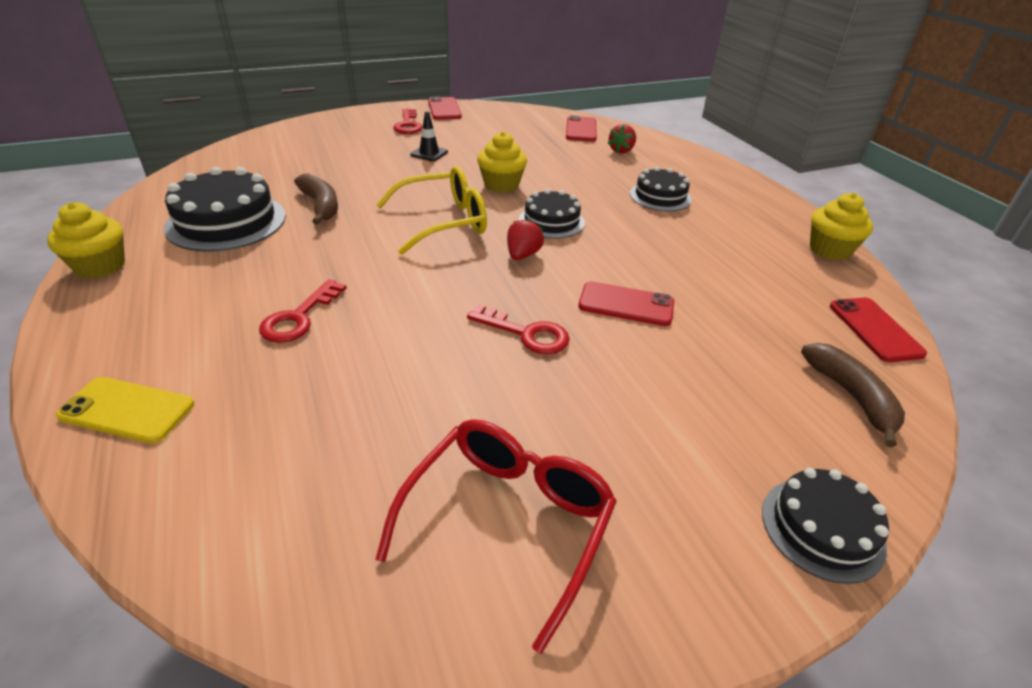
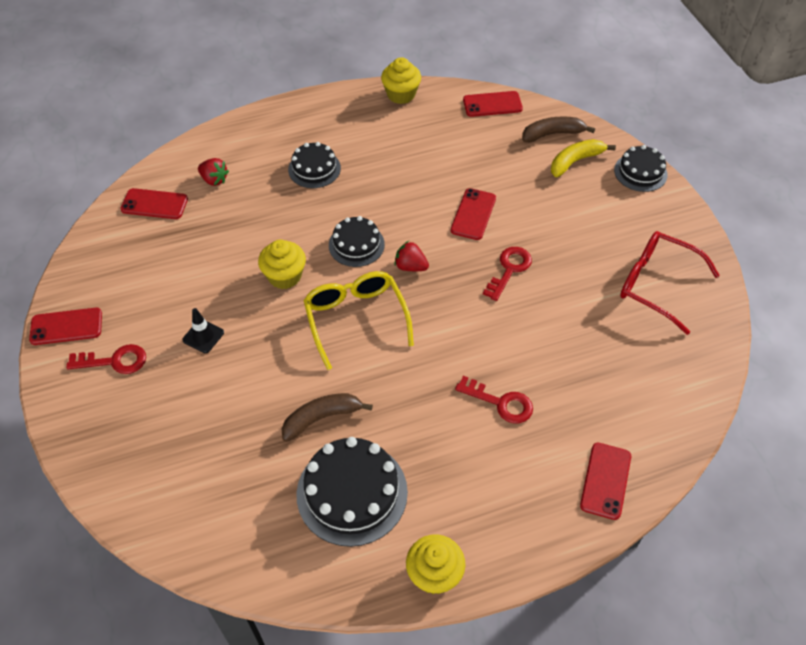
camera: 85 degrees left, 15 degrees up
yellow phone [56,377,194,443] -> red phone [580,442,631,520]
none -> yellow banana [551,139,616,177]

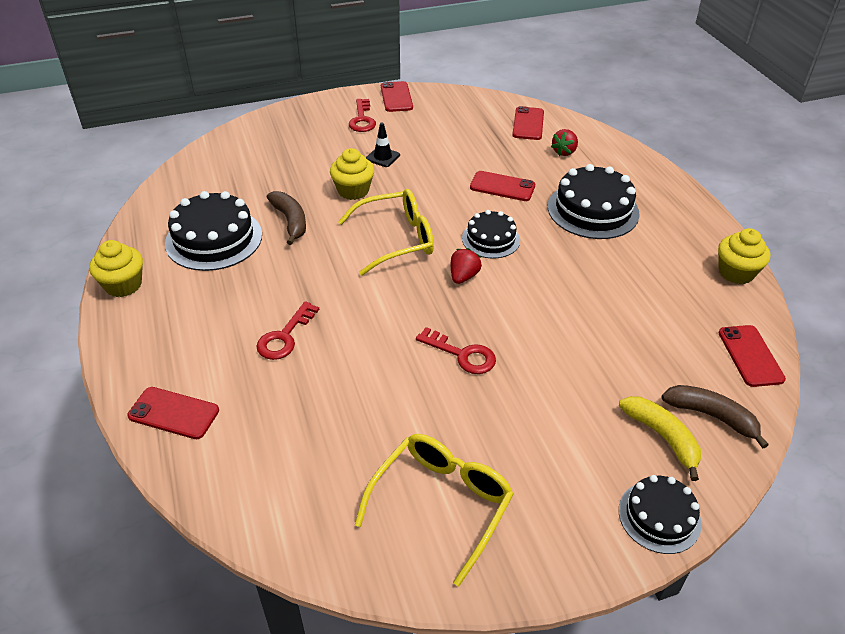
camera: 90 degrees right, 10 degrees down
yellow cupcake [258,240,306,289] -> yellow cupcake moved to [330,148,374,200]
black cake [288,142,341,188] -> black cake [548,164,640,239], size x1.63
red phone [451,188,496,240] -> red phone moved to [470,171,535,201]
brown banana [522,116,595,142] -> brown banana turned 45 degrees counterclockwise [661,385,768,449]
red glasses [620,231,720,335] -> yellow glasses [355,434,514,586]

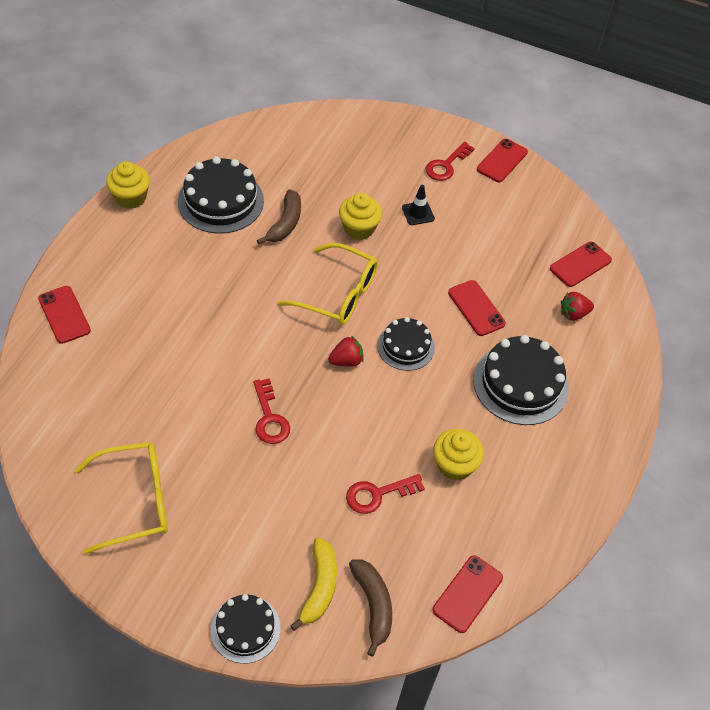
camera: 40 degrees right, 10 degrees up
red key [256,301,319,360] -> red key moved to [346,474,425,514]
yellow cupcake [718,228,770,284] -> yellow cupcake moved to [433,429,484,481]

